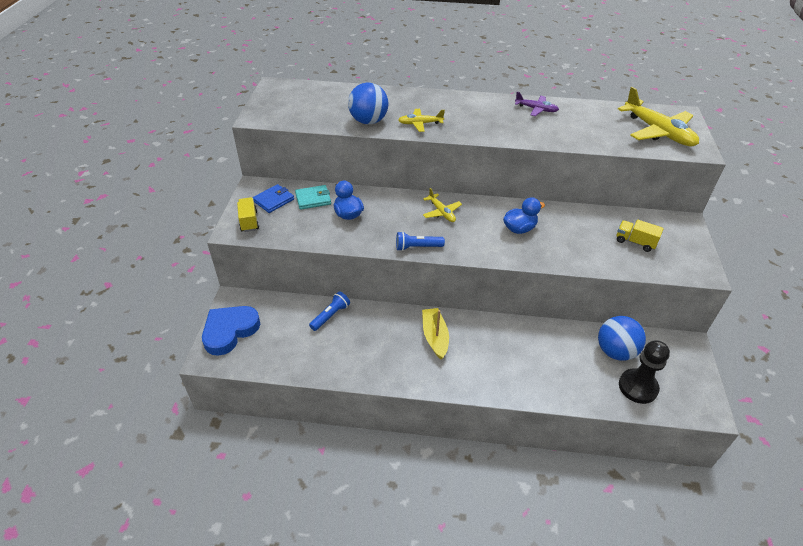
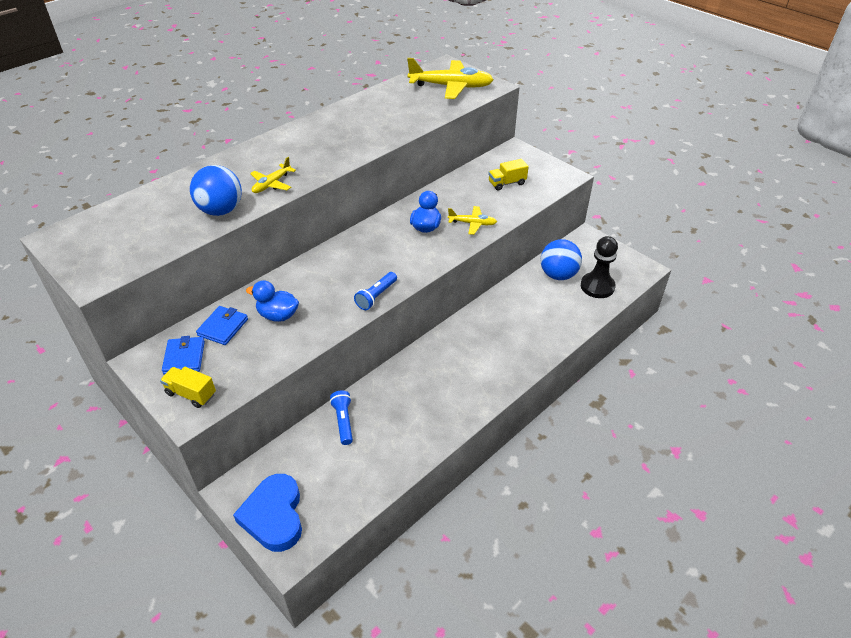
camera: 50 degrees left, 0 degrees up
turquoise wallet [295,185,331,210] -> blue wallet [196,306,248,345]
yellow boat [422,308,449,359] -> none
yellow plane [423,188,462,222] -> yellow plane moved to [448,206,497,235]
purple plane [515,92,559,116] -> none

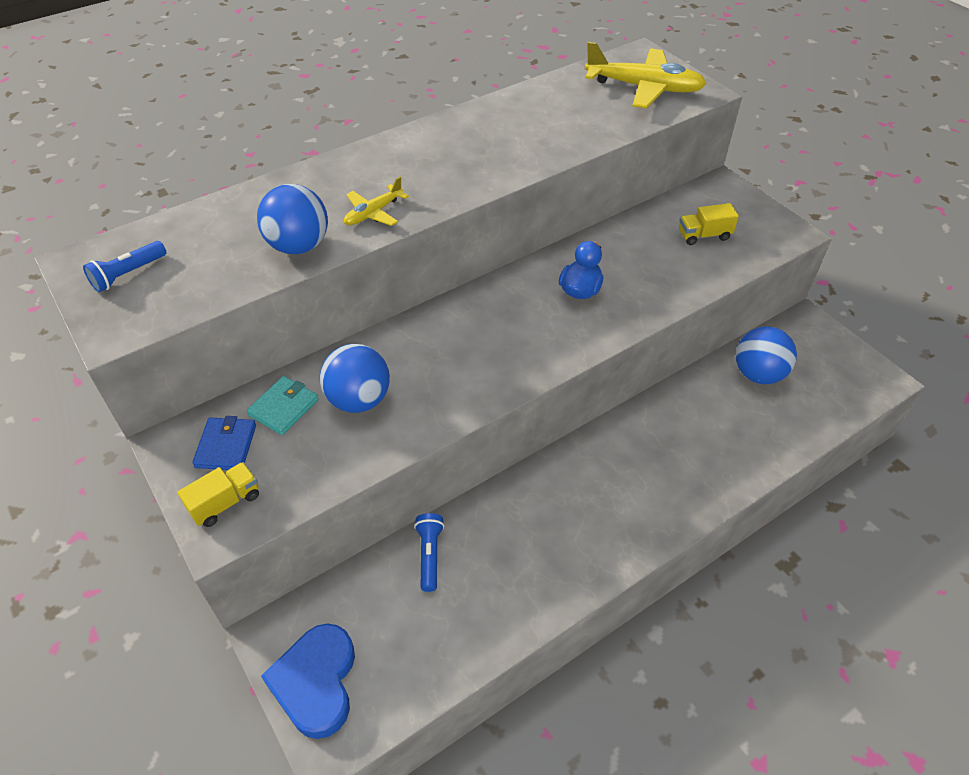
camera: 10 degrees right, 5 degrees up
yellow truck [160,367,216,408] -> yellow truck turned 105 degrees clockwise [177,462,259,527]
blue wallet [196,306,248,345] -> turquoise wallet [247,376,318,435]
blue duck [246,280,299,322] -> blue ball [320,344,390,413]
blue flashlight [354,272,397,310] -> blue flashlight moved to [83,241,166,292]
yellow plane [448,206,497,235] -> none
black pawn [581,236,618,298] -> none

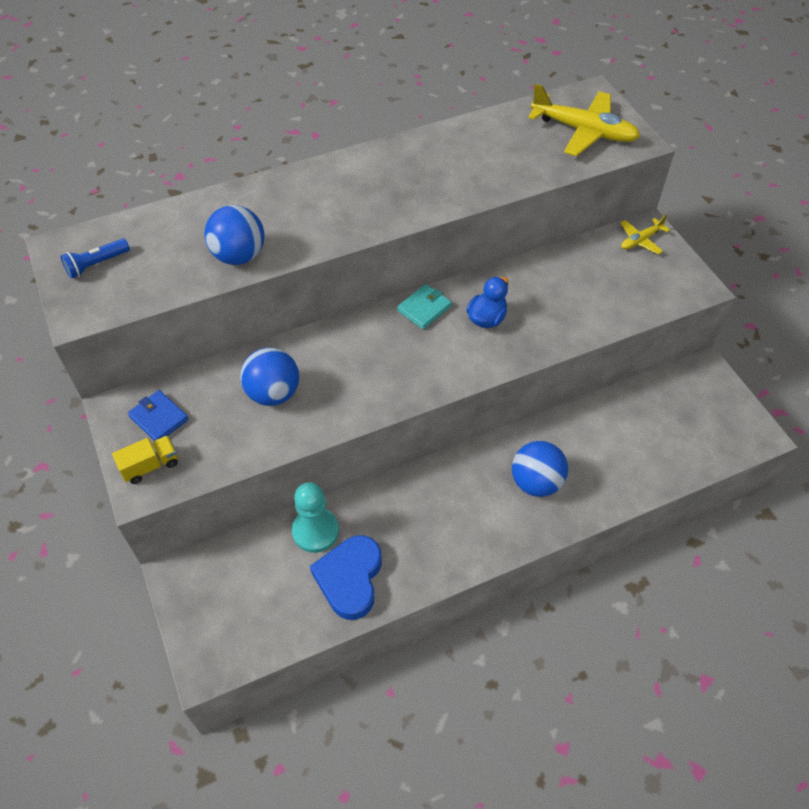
camera: 10 degrees right, 5 degrees up
blue wallet [192,416,256,470] -> blue wallet turned 60 degrees counterclockwise [128,390,189,441]
turquoise wallet [247,376,318,435] -> turquoise wallet moved to [397,284,452,329]
blue heart [261,623,355,739] -> blue heart moved to [310,535,382,620]
yellow plane [344,177,409,226] -> yellow plane moved to [620,215,670,254]
blue flashlight [414,513,444,592] -> turquoise pawn [292,482,339,553]
yellow truck [679,203,739,245] -> none
blue ball [736,327,797,384] -> blue ball moved to [512,441,568,497]

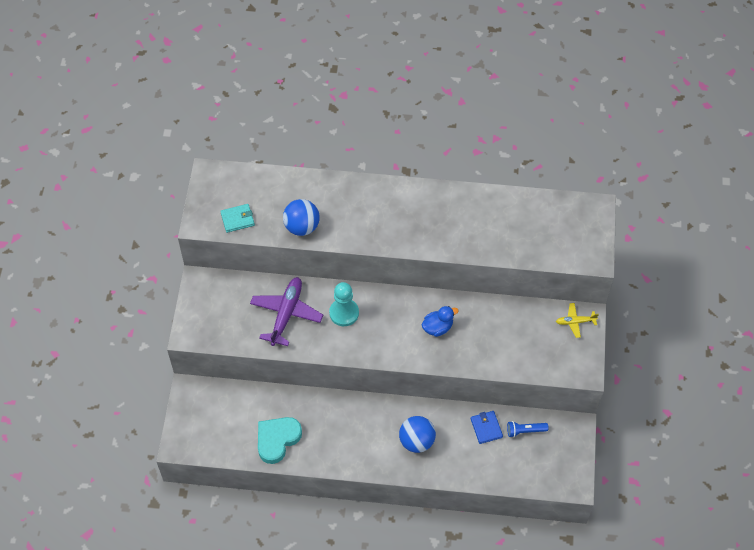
camera: 30 degrees right, 5 degrees up
blue flashlight [61,238,130,279] -> blue flashlight moved to [507,421,549,437]
yellow truck [112,435,178,484] -> none
blue wallet [128,390,189,441] -> blue wallet moved to [471,411,503,444]
blue ball [240,347,299,406] -> purple plane [250,277,323,346]
turquoise pawn [292,482,339,553] -> turquoise pawn moved to [329,282,359,326]
blue heart [310,535,382,620] -> turquoise heart [258,417,302,464]
turquoise wallet [397,284,452,329] -> turquoise wallet moved to [220,204,255,233]
yellow plane [528,84,640,156] -> none

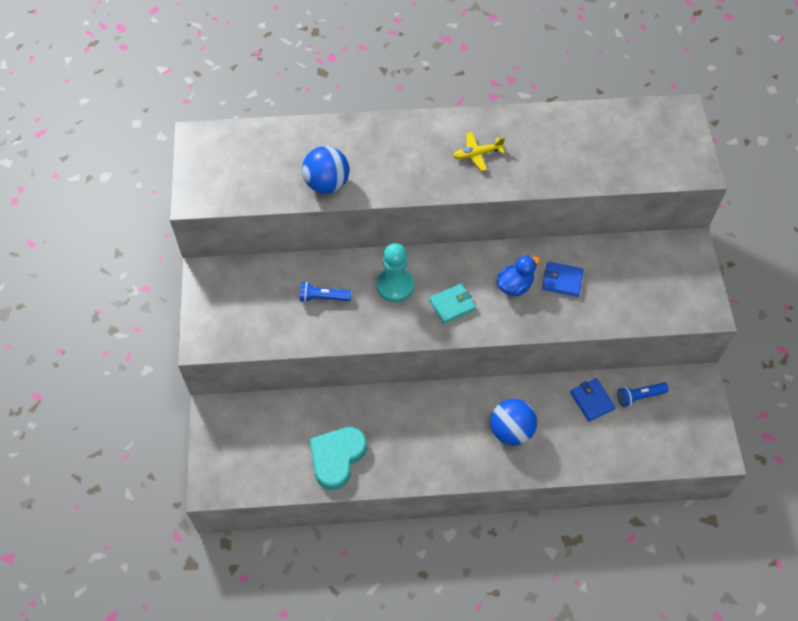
camera: 10 degrees left, 0 degrees up
turquoise wallet [220,204,255,233] -> turquoise wallet moved to [429,283,476,324]
purple plane [250,277,323,346] -> blue flashlight [300,282,351,302]
yellow plane [556,303,599,338] -> yellow plane moved to [453,132,505,171]
none -> blue wallet [542,262,584,297]

